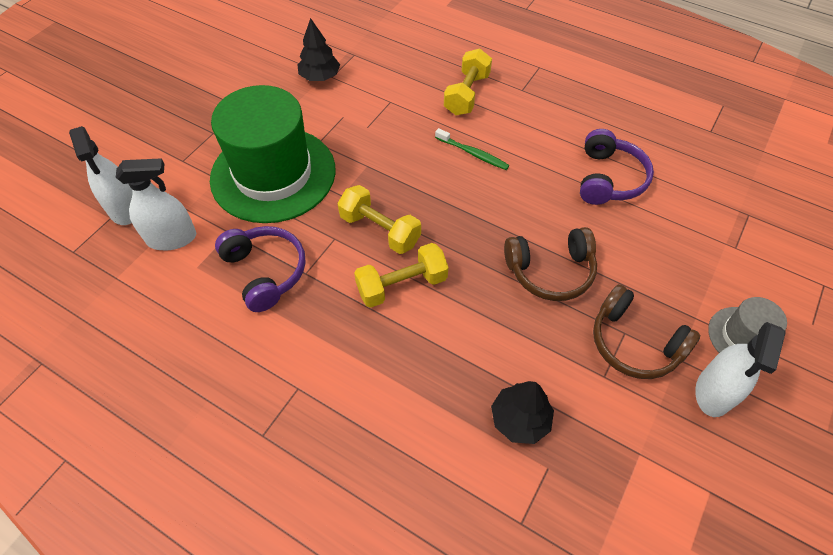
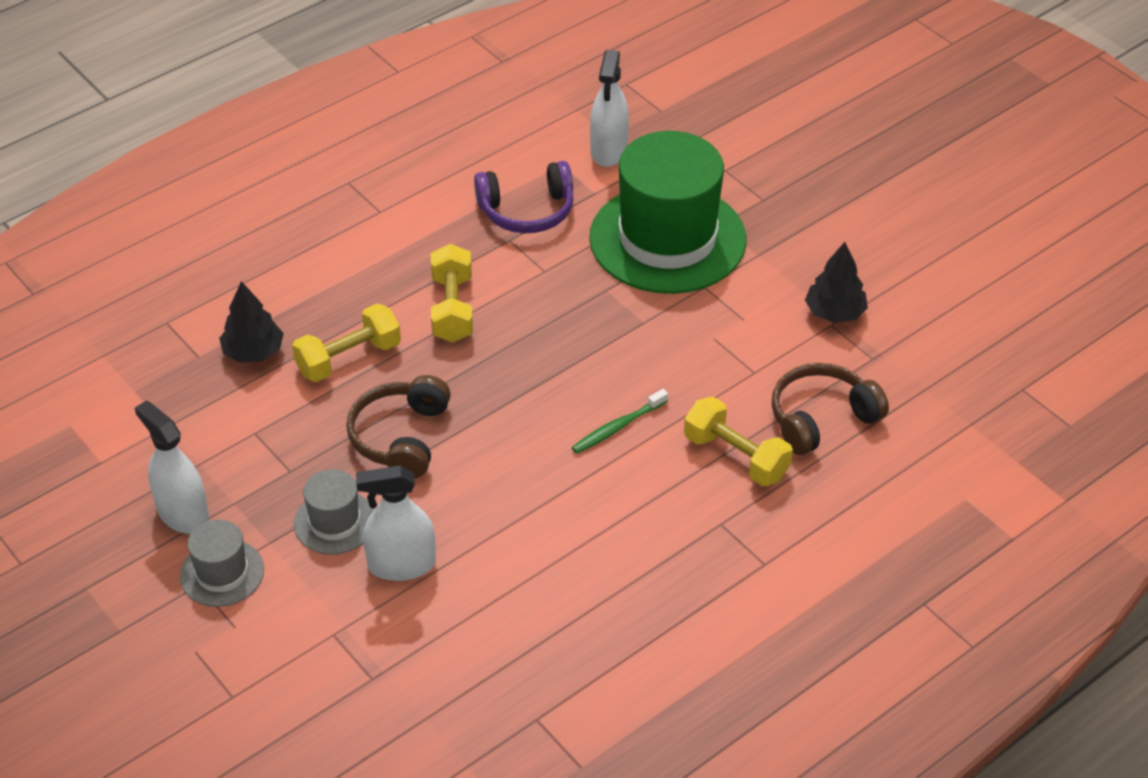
camera: 110 degrees right, 10 degrees down
white spray bottle [69,126,133,225] -> white spray bottle moved to [356,465,436,581]
yellow dumbbell [338,185,421,254] -> yellow dumbbell moved to [292,304,401,382]
purple headphones [580,129,654,205] -> none
brown headphones [593,284,700,379] -> brown headphones moved to [772,363,889,455]
none -> grey hat [294,469,374,555]

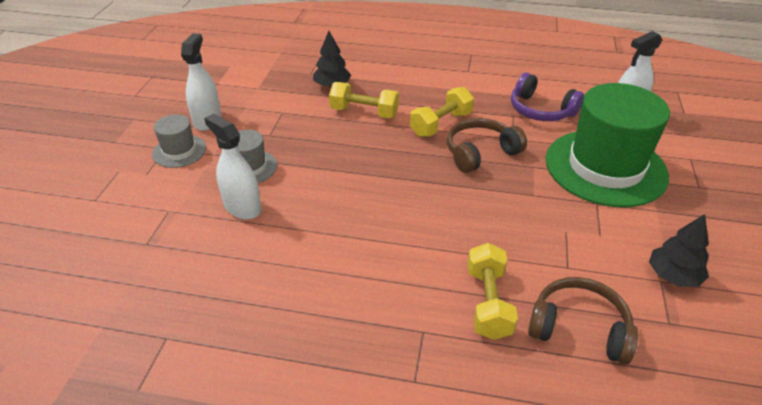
camera: 50 degrees right, 5 degrees down
brown headphones [346,375,451,478] -> brown headphones moved to [447,118,527,173]
green toothbrush [571,389,668,454] -> none

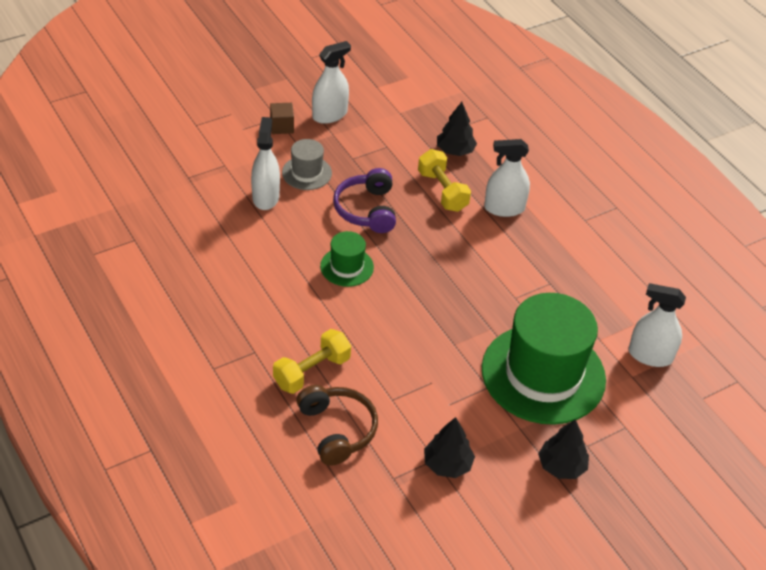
camera: 45 degrees right, 5 degrees up
grey hat [152,114,206,168] -> brown cube [270,103,294,134]
yellow dumbbell [410,87,474,137] -> none
brown headphones [447,118,527,173] -> none
purple headphones [511,73,584,121] -> purple headphones moved to [333,168,396,233]
none -> green hat [320,231,374,287]
none -> white spray bottle [484,139,530,217]
none -> black tree [538,419,589,479]

